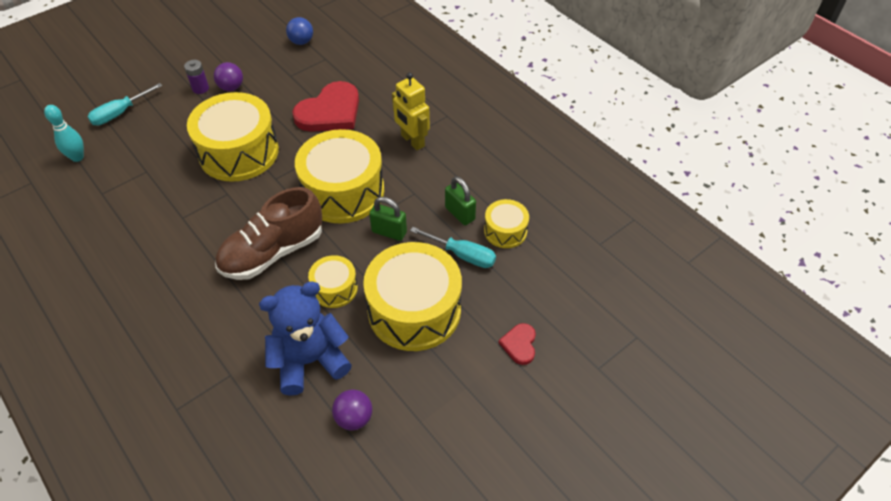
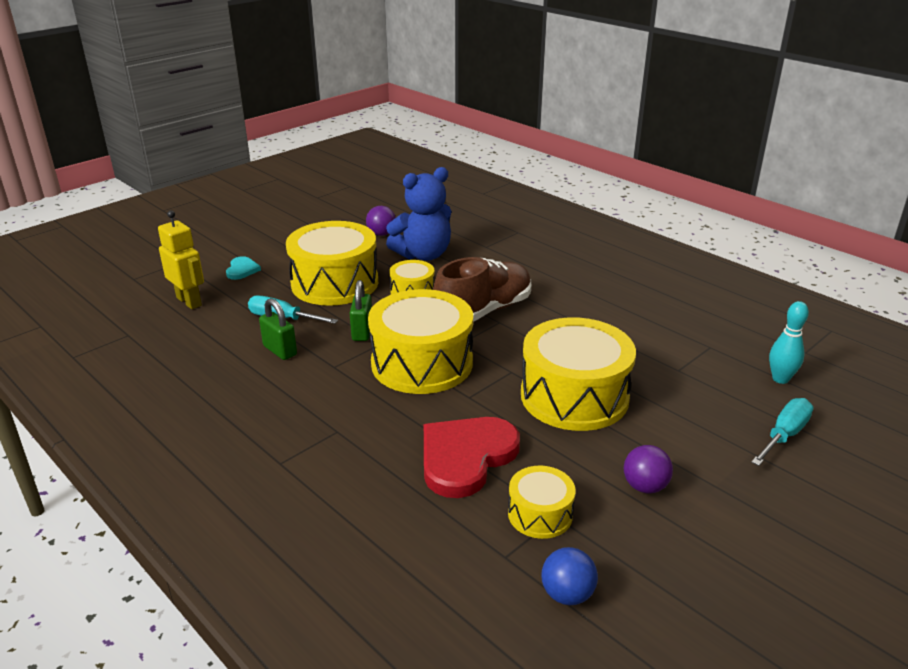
camera: 175 degrees right, 20 degrees down
purple battery [184,60,209,94] -> none
green padlock [369,197,407,241] -> green padlock turned 75 degrees clockwise [350,280,372,341]
yellow robot [392,73,430,150] -> yellow robot moved to [158,210,204,309]
yellow drum [484,199,529,248] -> yellow drum moved to [508,466,576,539]
red heart [498,323,536,365] -> turquoise heart [226,256,261,280]

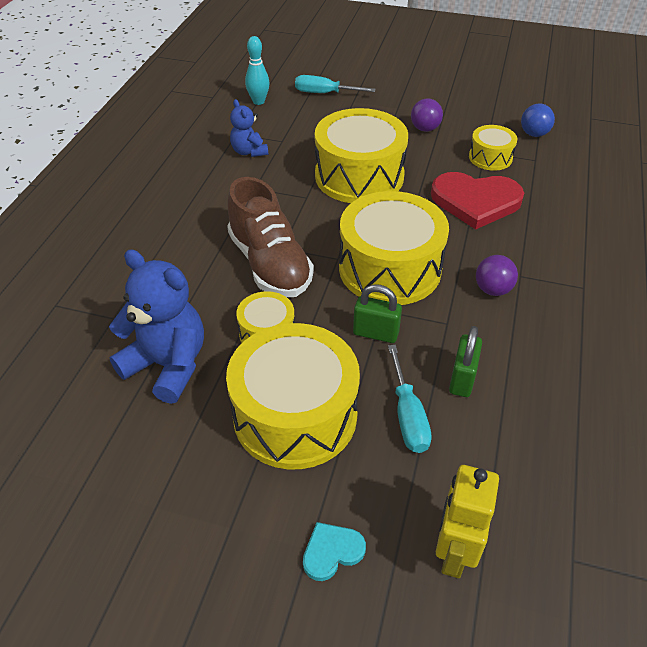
camera: 120 degrees left, 15 degrees up
green padlock [350,280,372,341] -> green padlock turned 45 degrees clockwise [353,284,402,343]
purple ball [366,206,396,236] -> purple ball moved to [476,255,518,296]
brown shoe [433,257,531,322] -> brown shoe turned 135 degrees counterclockwise [227,177,314,297]
none -> blue teddy bear [230,99,268,157]

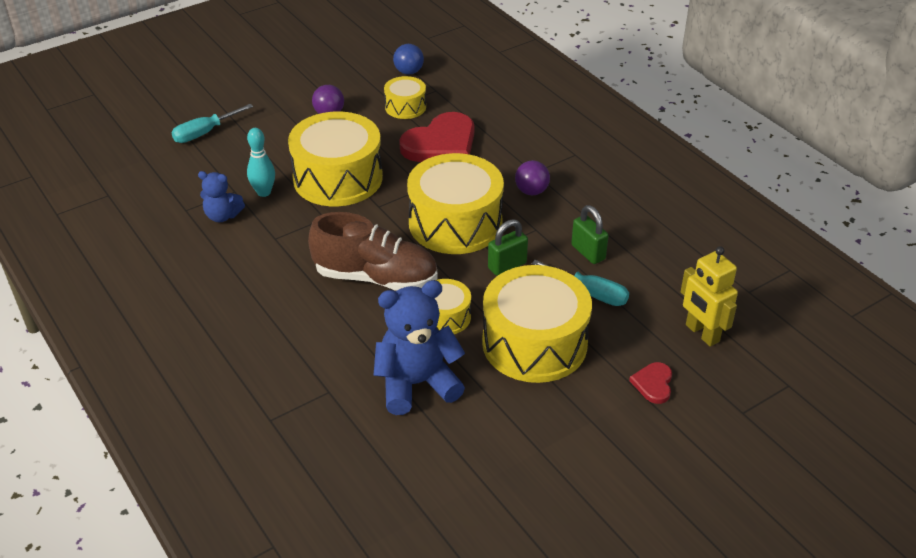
camera: 50 degrees left, 5 degrees down
turquoise bowling pin [245,36,269,105] -> turquoise bowling pin moved to [247,128,275,197]
turquoise heart [303,522,366,581] -> red heart [629,362,672,404]

